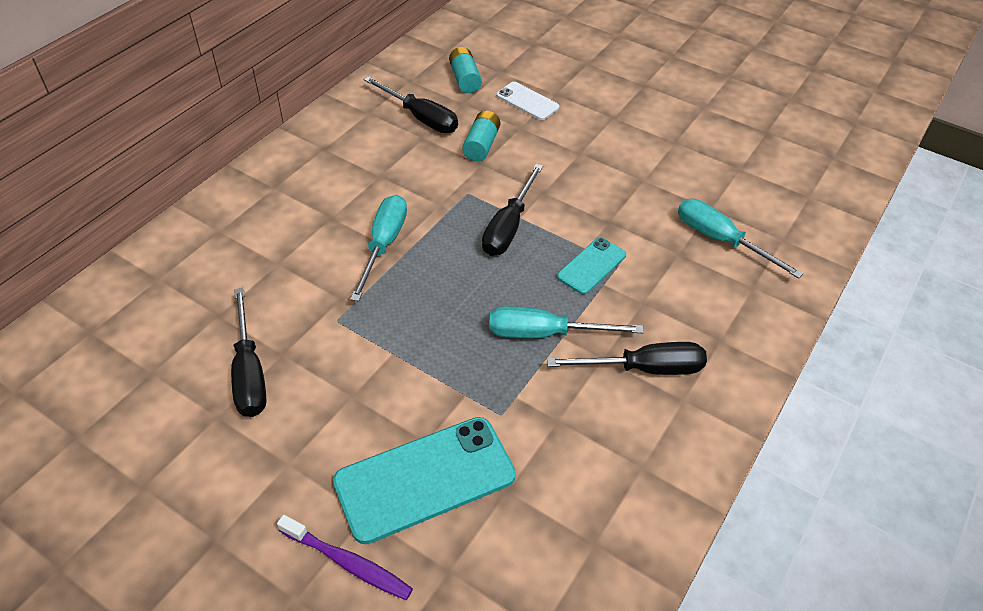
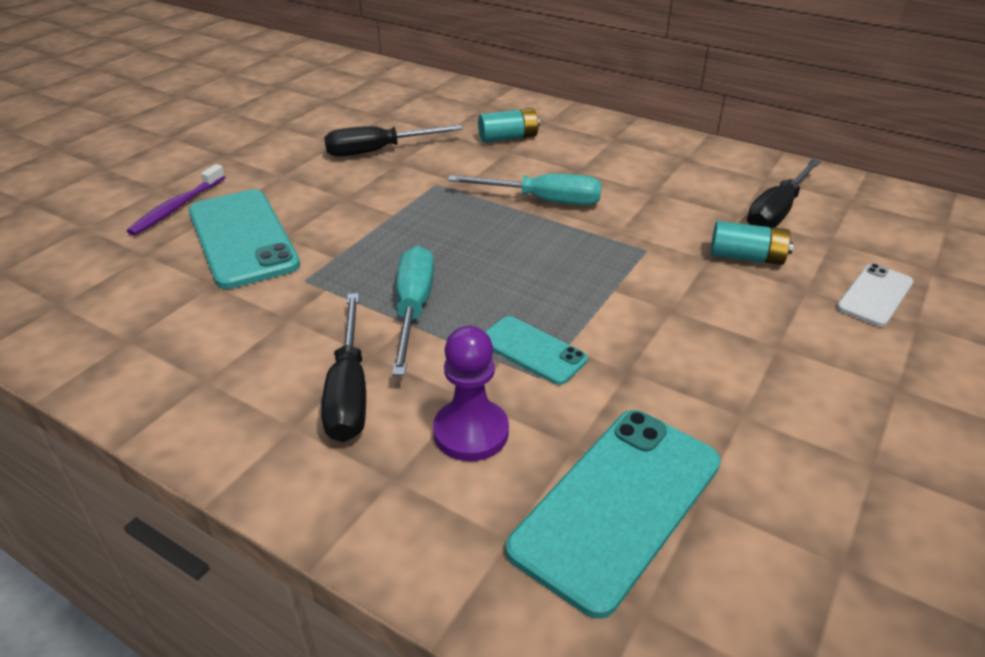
camera: 90 degrees right, 10 degrees down
turquoise battery [449,47,482,93] -> turquoise battery moved to [478,108,540,143]
black screwdriver [482,164,543,256] -> none
turquoise screwdriver [678,199,804,279] -> turquoise phone [506,410,721,619]
none -> purple pawn [433,326,509,461]

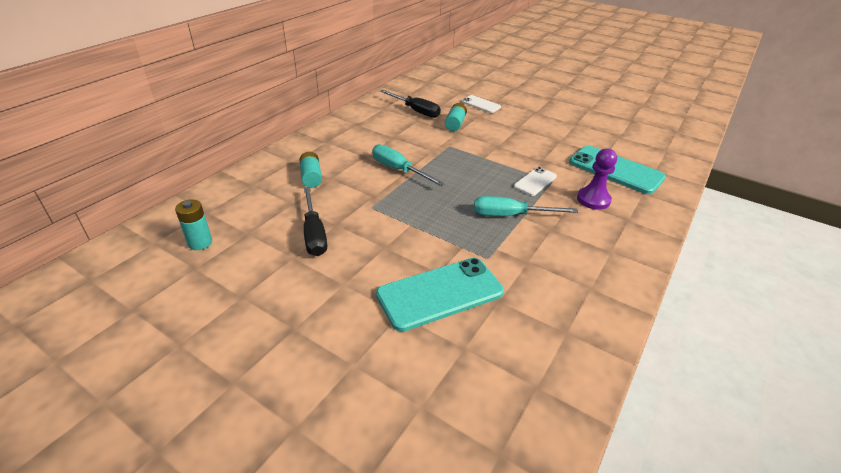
camera: 90 degrees left, 0 degrees up
purple toothbrush [127,164,225,236] -> none
black screwdriver [321,293,366,442] -> none
turquoise screwdriver [448,174,602,205] -> turquoise screwdriver turned 60 degrees counterclockwise [372,144,445,186]
turquoise phone [485,316,588,385] -> white phone [514,167,557,196]
none -> turquoise battery [175,199,212,250]

